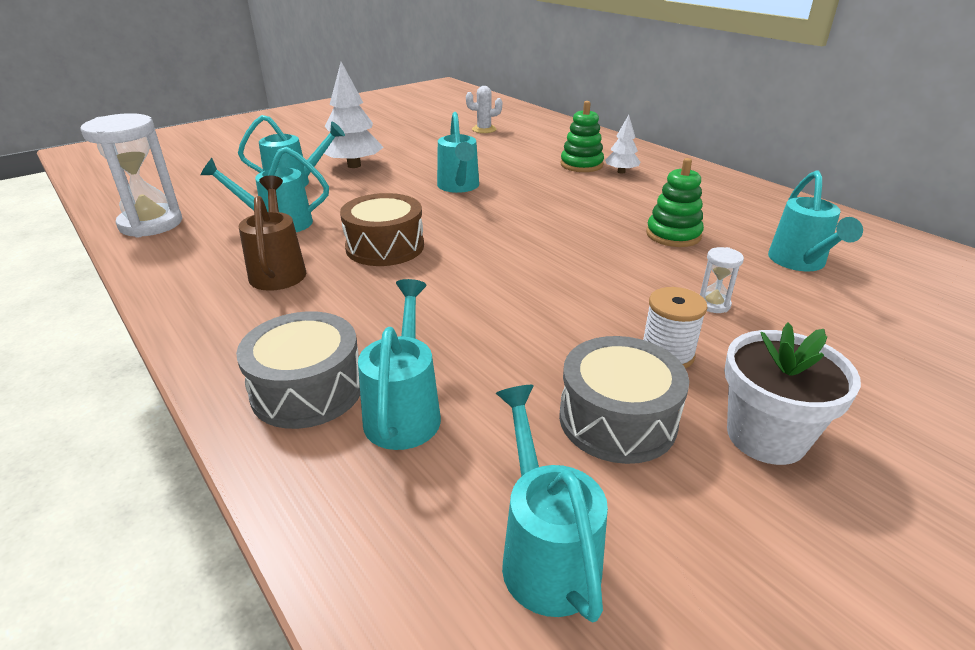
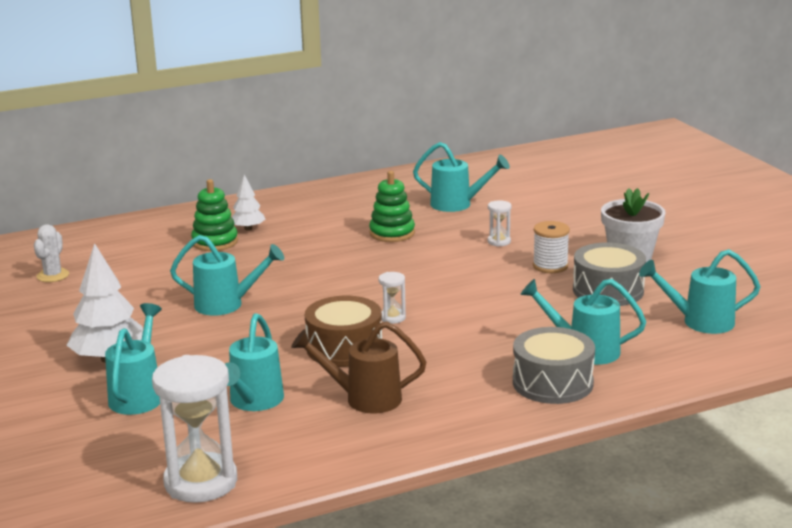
camera: 75 degrees left, 10 degrees down
none -> white hourglass [379,272,406,324]

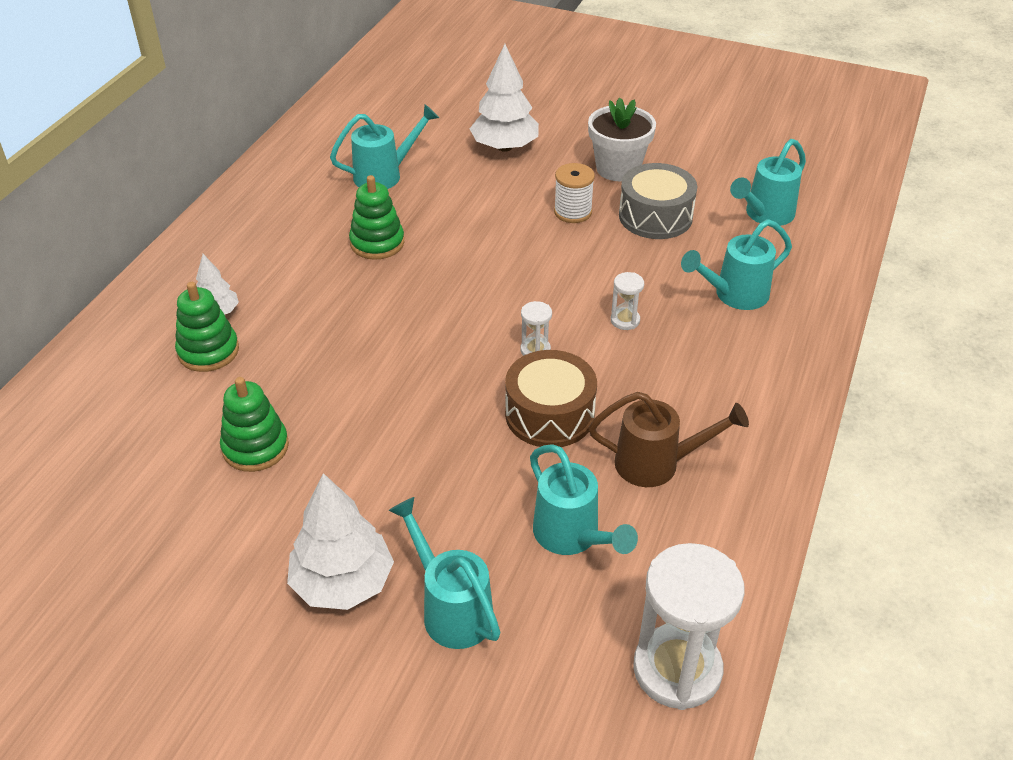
camera: 45 degrees left, 20 degrees up
white cactus [34,224,69,282] -> none
turquoise watering can [170,235,284,316] -> none
brown watering can [291,321,426,414] -> brown watering can turned 135 degrees counterclockwise [589,392,749,487]
white hourglass [488,200,511,247] -> white hourglass moved to [611,272,644,330]
grey drum [513,327,595,404] -> none
none -> green stacking toy [220,377,289,472]
none -> white tree [470,44,539,152]

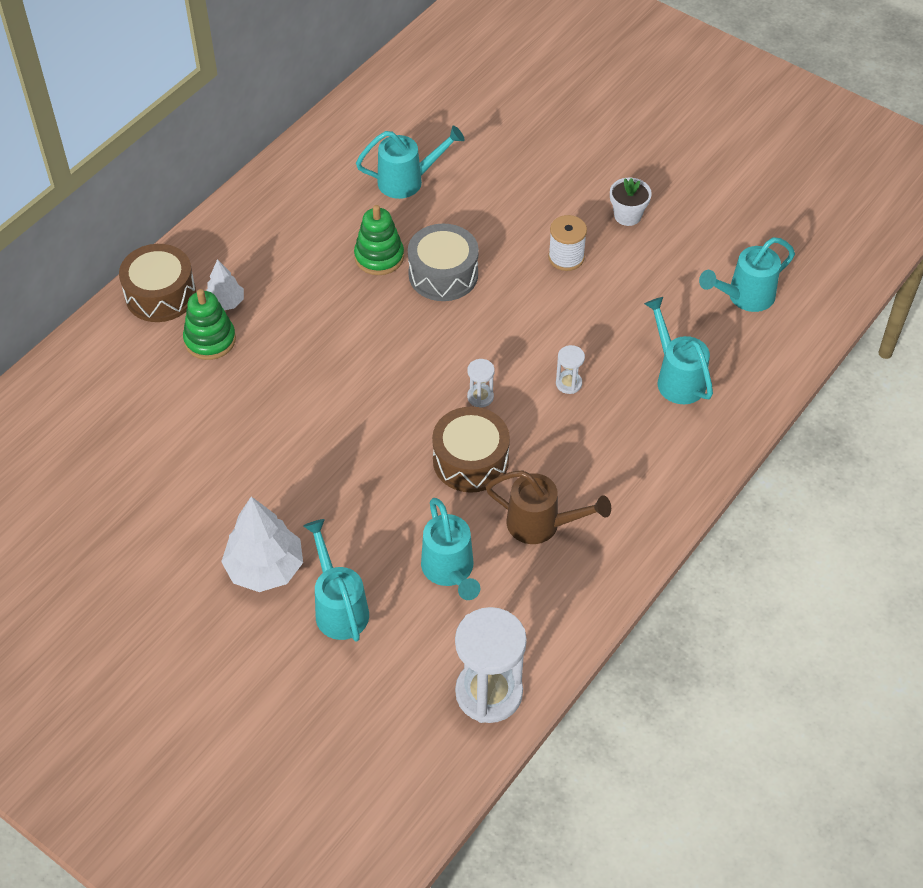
camera: 15 degrees right, 10 degrees up
green stacking toy [220,377,289,472] -> none
white tree [470,44,539,152] -> none
white flower pot [588,97,656,181] -> white flower pot [610,178,652,226], size x0.64
grey drum [619,163,697,239] -> grey drum moved to [408,224,479,301]
turquoise watering can [681,219,792,310] -> turquoise watering can turned 75 degrees clockwise [644,297,713,404]
none -> brown drum [119,244,196,322]

